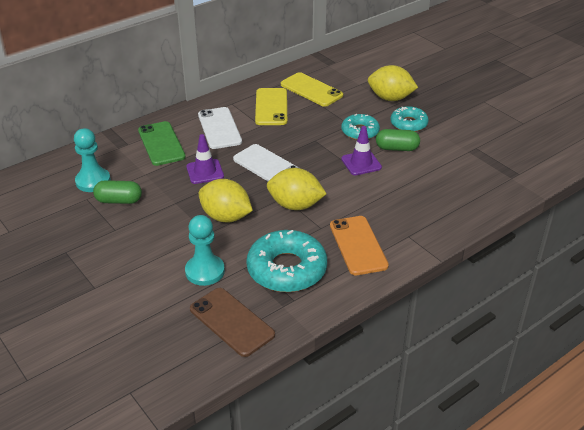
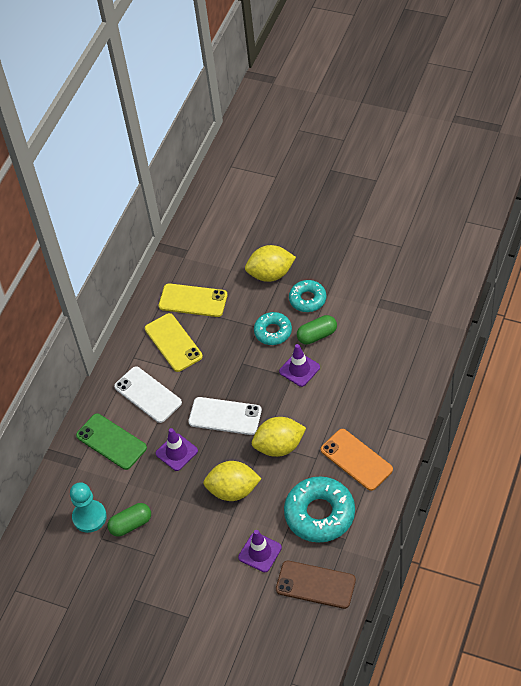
camera: 25 degrees left, 15 degrees up
turquoise pawn [185,215,225,286] -> purple traffic cone [238,530,282,572]

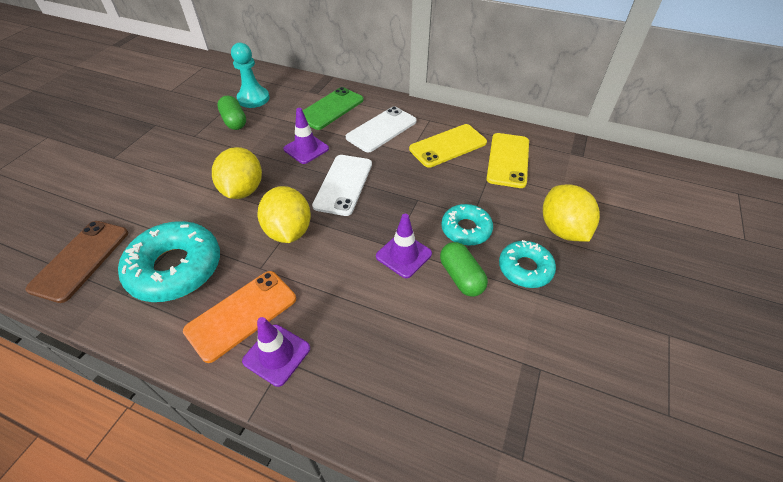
camera: 85 degrees right, 5 degrees down
purple traffic cone [238,530,282,572] -> purple traffic cone moved to [242,317,310,387]

